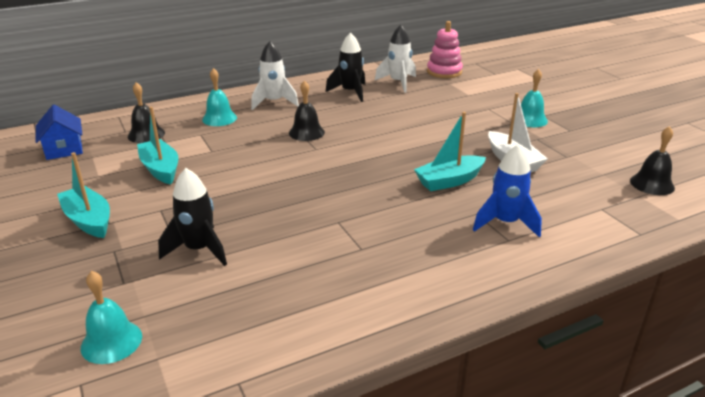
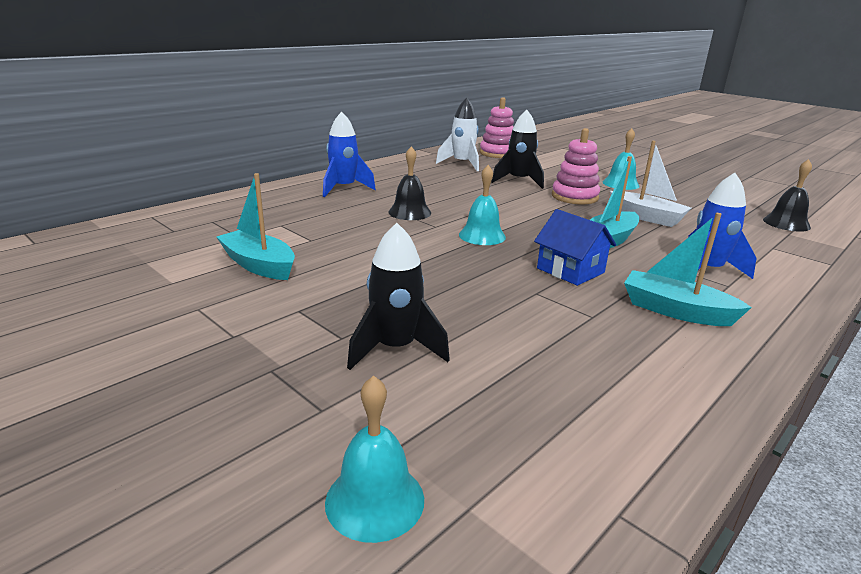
camera: 20 degrees left, 5 degrees down
blue house [36,105,83,160] -> blue house moved to [534,209,616,286]
turquoise boat [57,152,110,238] -> turquoise boat moved to [624,213,752,326]
black bell [128,82,165,143] -> none
turquoise bell [202,68,237,126] -> turquoise bell moved to [459,165,506,245]
white rocket [251,41,299,110] -> blue rocket [323,112,376,197]
black rocket [325,32,365,102] -> black rocket moved to [491,110,544,189]
none -> pink stacking toy [552,128,600,204]

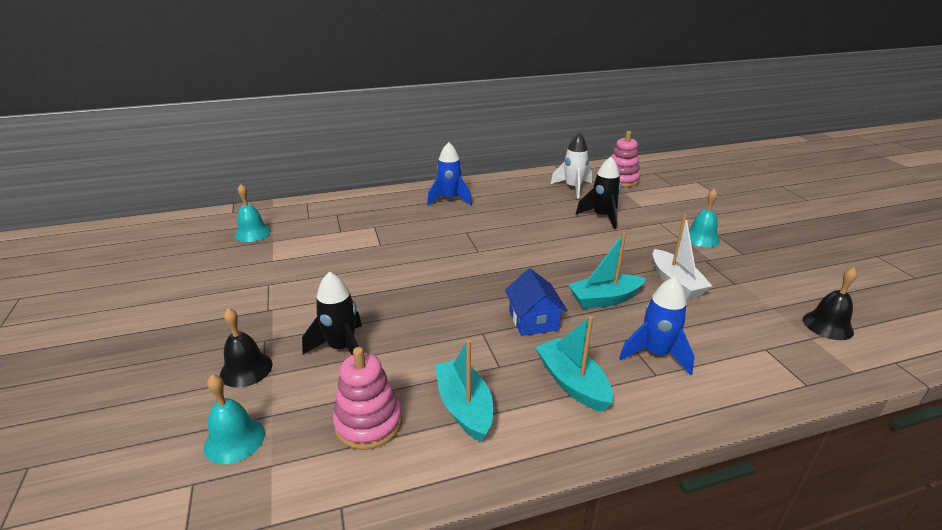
camera: 30 degrees right, 5 degrees up
turquoise boat [217,173,295,280] -> turquoise boat moved to [435,340,493,442]
black bell [388,146,431,220] -> black bell moved to [220,308,272,388]
turquoise bell [459,165,506,245] -> turquoise bell moved to [234,184,271,242]
pink stacking toy [552,128,600,204] -> pink stacking toy moved to [333,347,402,450]

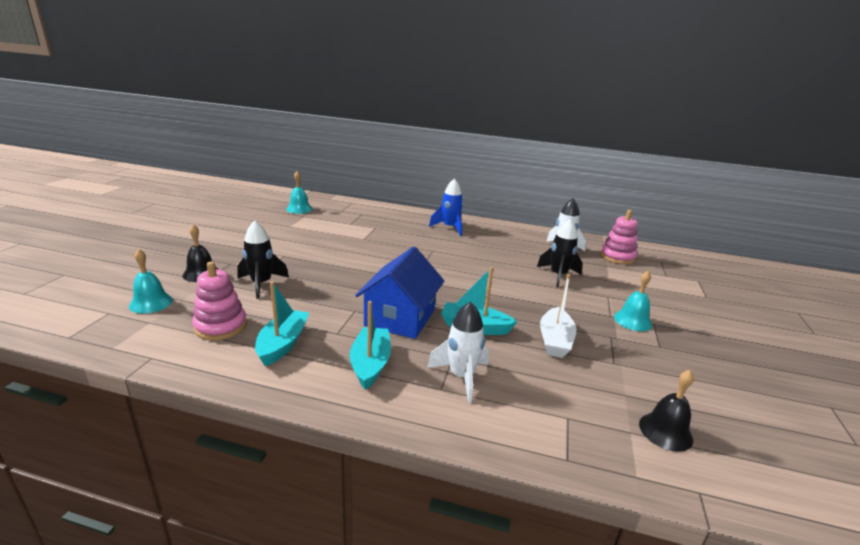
camera: 30 degrees right, 5 degrees down
blue house [505,269,568,336] -> blue house [355,247,444,339], size x1.59
blue rocket [619,277,695,376] -> white rocket [427,301,489,403]

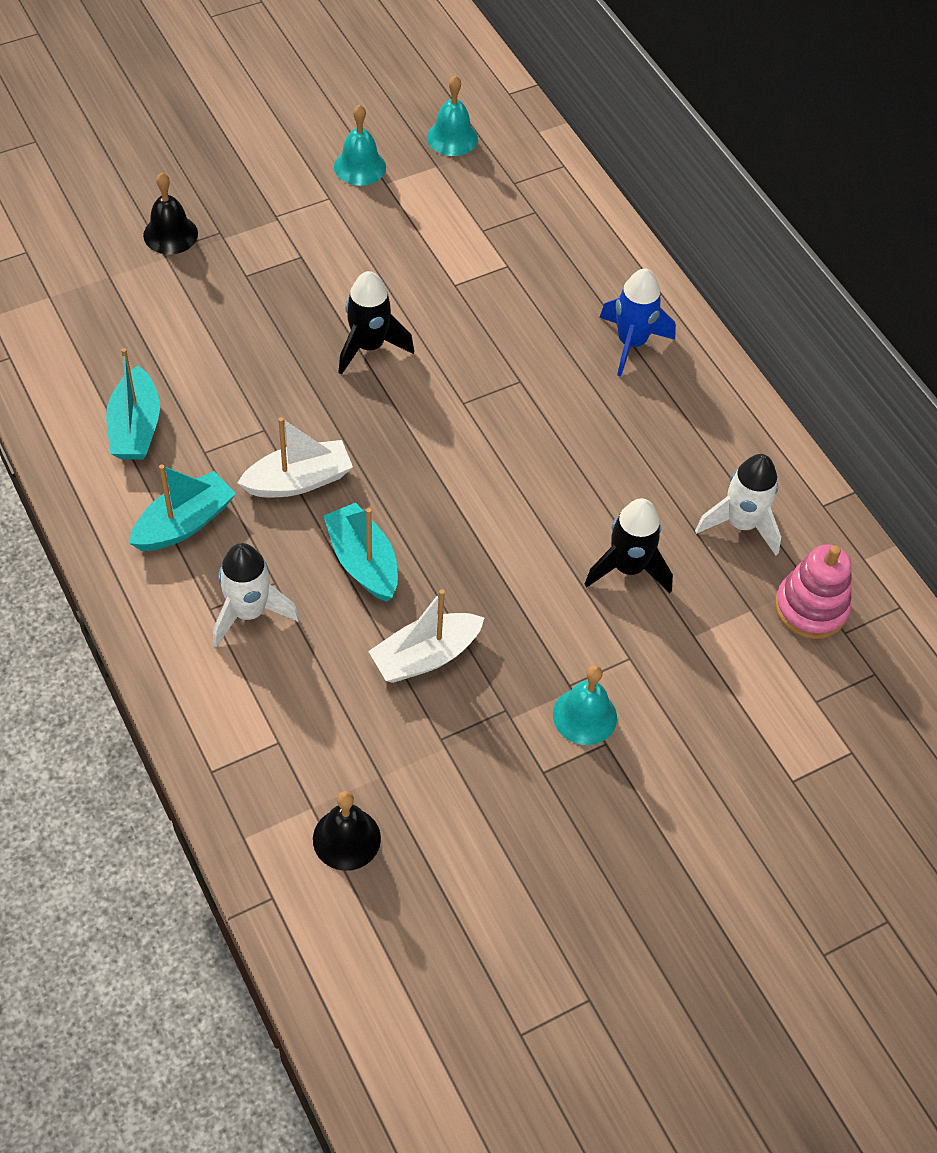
camera: 45 degrees right, 30 degrees up
turquoise bell [129,249,173,314] -> turquoise bell moved to [334,104,386,186]
pink stacking toy [192,261,247,340] -> none
black rocket [237,221,289,299] -> black rocket moved to [338,271,414,375]
turquoise boat [255,281,309,366] -> turquoise boat turned 120 degrees clockwise [106,348,160,460]
blue house [355,247,444,339] -> white boat [238,417,353,497]

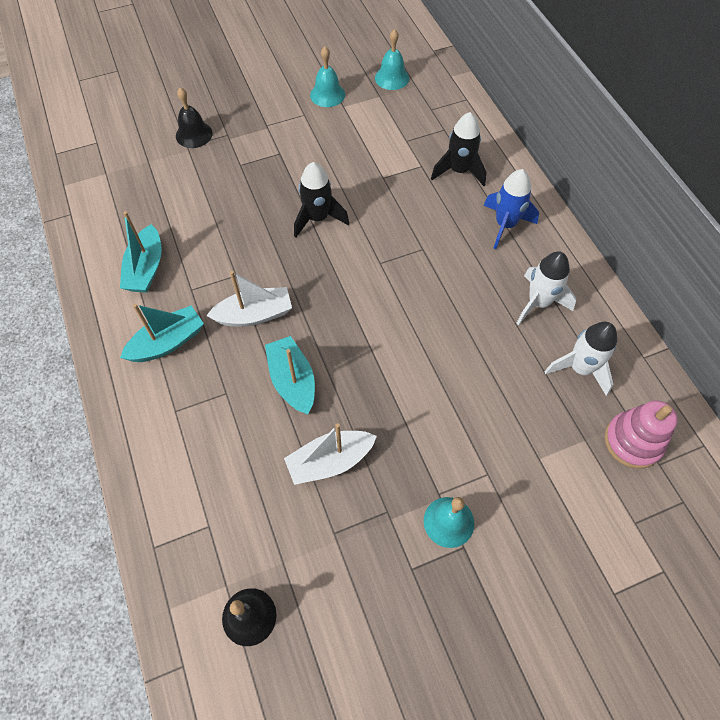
camera: 10 degrees right, 5 degrees up
white rocket [213,543,299,647] -> white rocket moved to [516,251,576,325]
black rocket [584,498,673,593] -> black rocket moved to [431,112,486,186]

